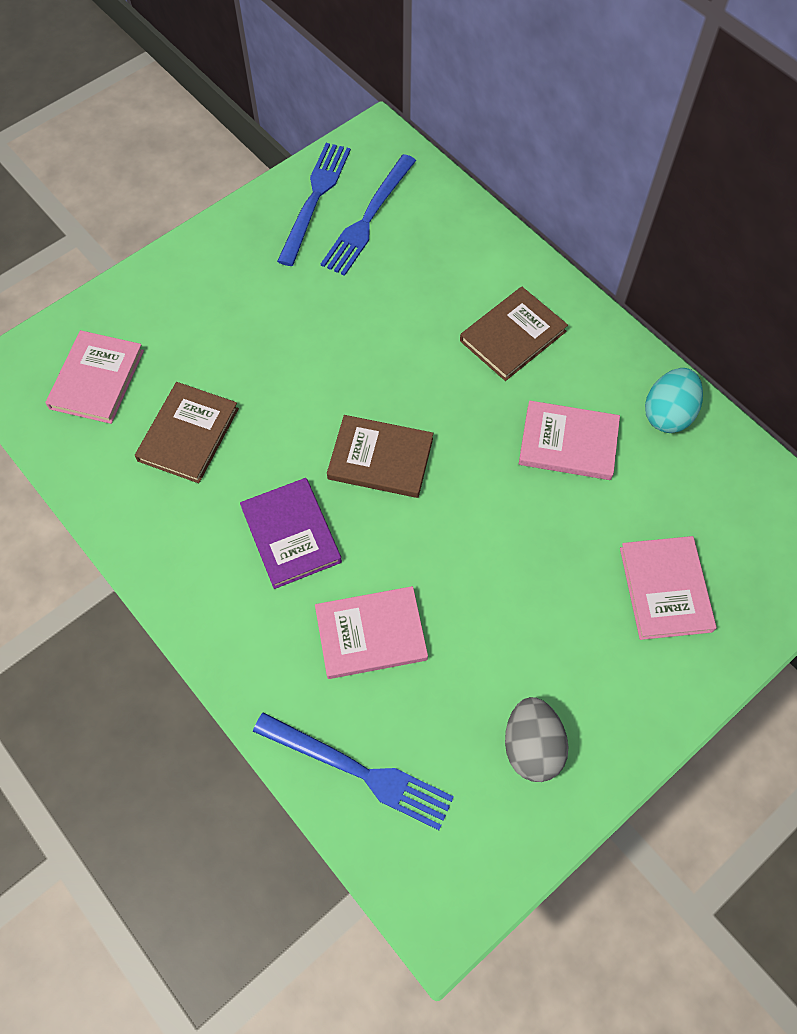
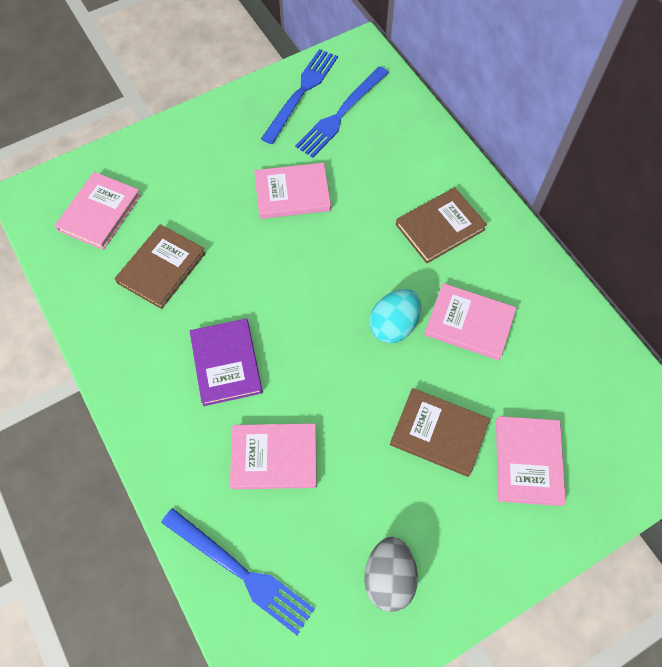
camera: 10 degrees right, 0 degrees up
brown book [327,415,433,498] -> brown book moved to [390,388,490,477]
turquoise egg [645,368,703,433] -> turquoise egg moved to [369,289,421,343]
none -> pink book [254,163,331,219]

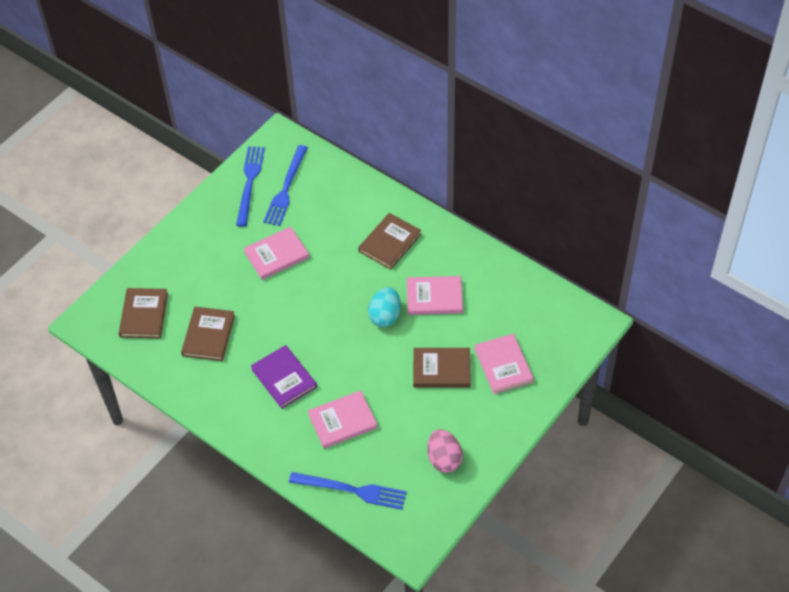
camera: 20 degrees left, 10 degrees down
pink book [55,172,141,250] -> brown book [119,288,168,338]
grey egg [364,537,418,612] -> pink egg [427,429,463,473]

